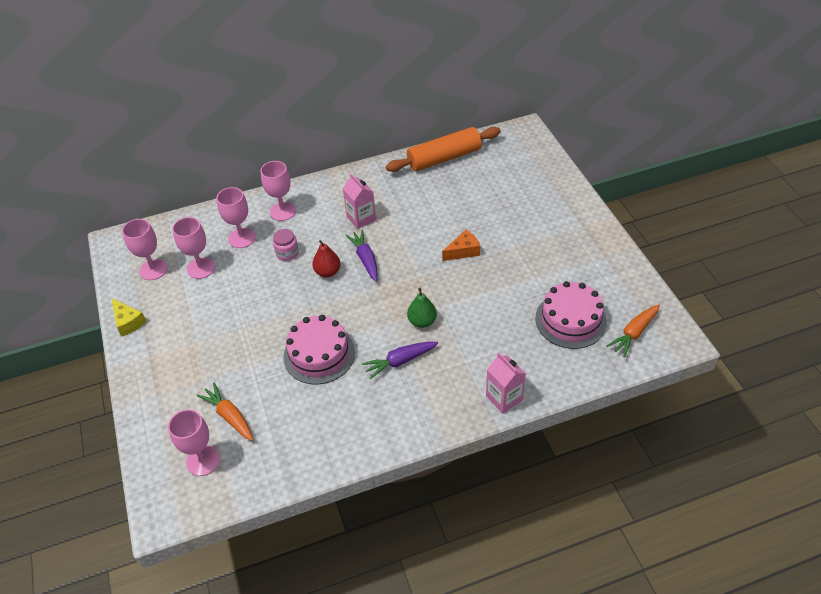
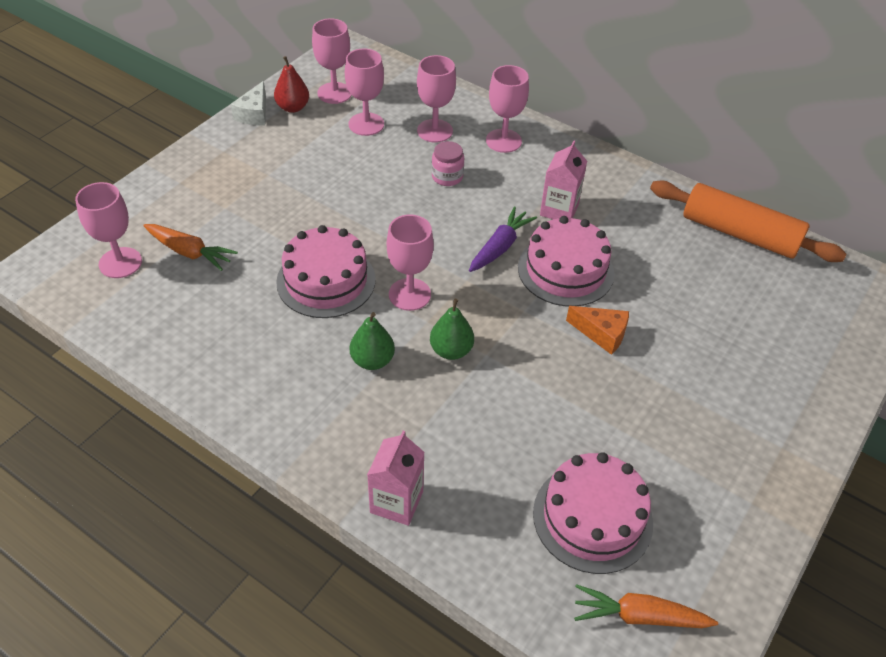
camera: 50 degrees right, 0 degrees up
yellow cheese [112,299,147,337] -> white cheese [230,81,266,125]
orange carrot [197,383,253,441] -> orange carrot turned 105 degrees clockwise [143,224,238,271]
red pear [312,240,341,277] -> red pear moved to [274,56,309,113]
purple carrot [362,342,438,380] -> green pear [350,312,395,370]
none -> pink goblet [387,214,434,311]
none -> pink cake [518,216,614,306]

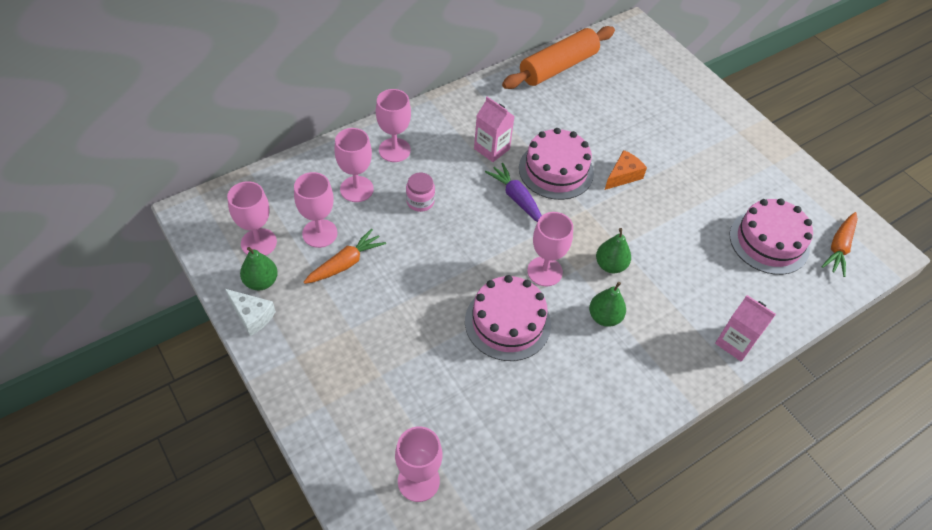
camera: 70 degrees left, 5 degrees up
orange carrot [143,224,238,271] -> orange carrot moved to [304,228,386,284]
red pear [274,56,309,113] -> green pear [240,247,278,290]

